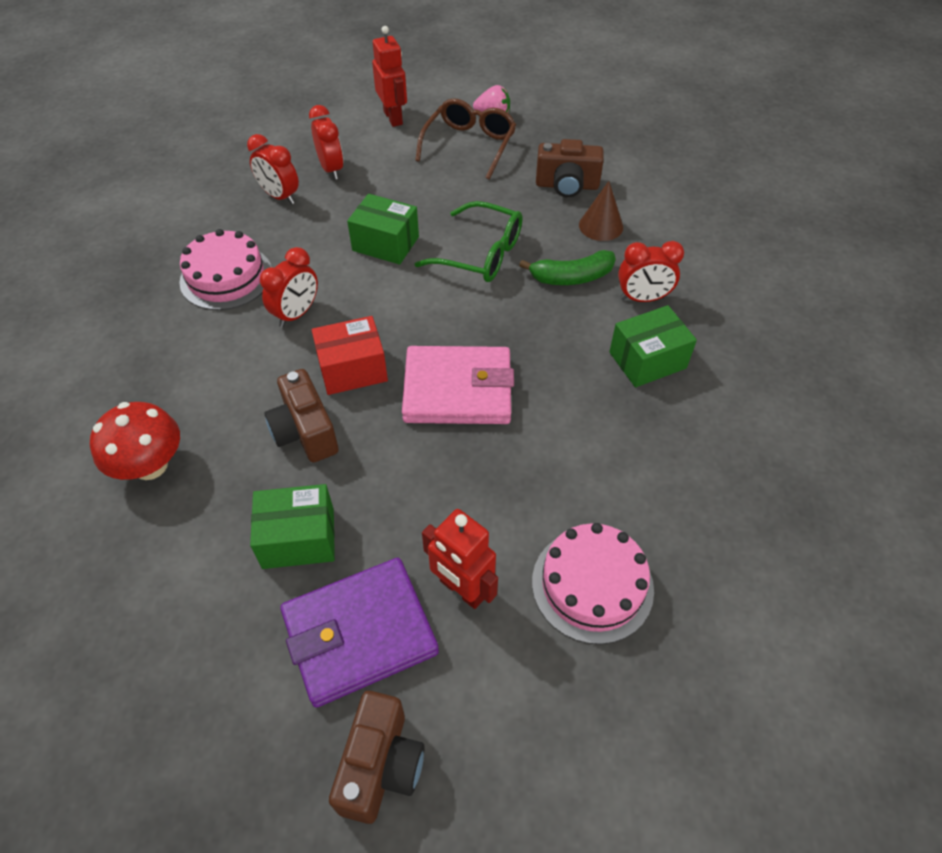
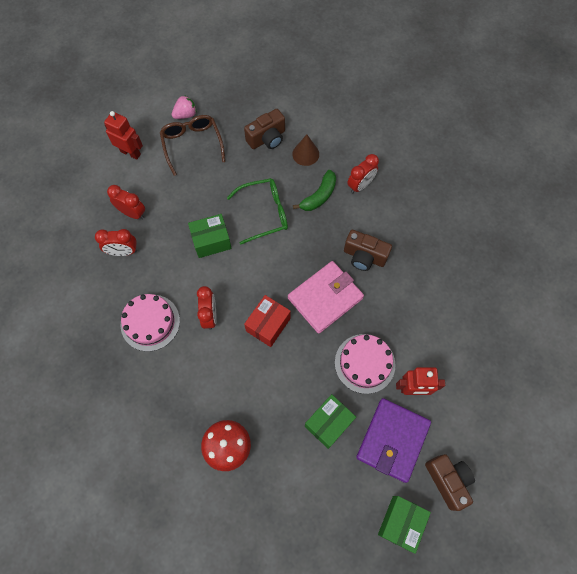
camera: 40 degrees left, 15 degrees up
brown camera [264,369,339,462] -> brown camera moved to [344,230,392,271]
pink cake [532,523,654,644] -> pink cake moved to [335,334,395,394]
green box [609,305,697,387] -> green box moved to [378,496,431,554]

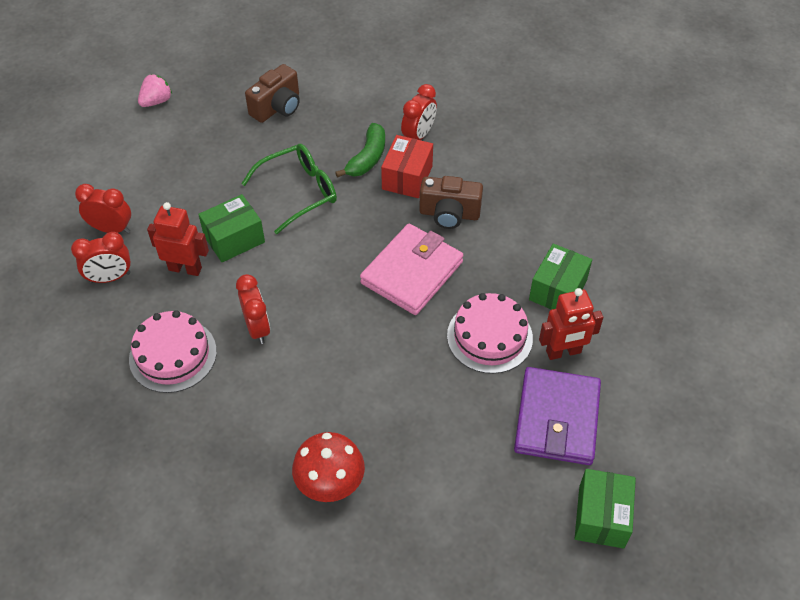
camera: 15 degrees left, 15 degrees down
red robot [104,111,143,160] -> red robot moved to [147,202,209,276]
brown glasses [160,115,225,176] -> none
red box [244,295,291,347] -> red box moved to [381,135,433,198]
brown cone [292,135,319,166] -> none
green box [305,394,356,449] -> green box moved to [529,244,592,310]
brown camera [425,454,475,511] -> none

